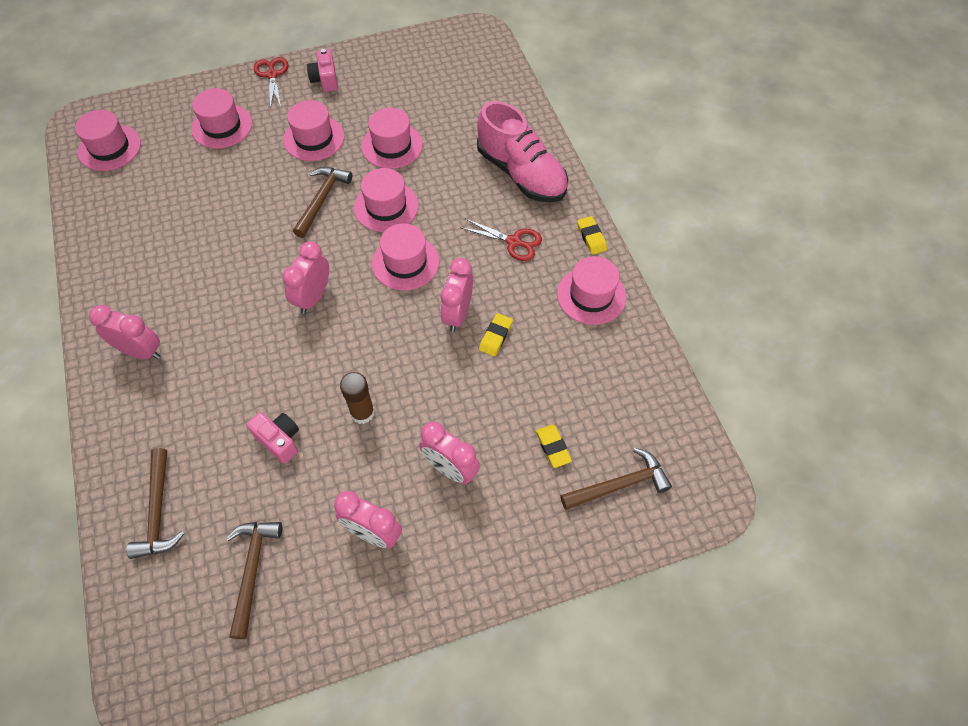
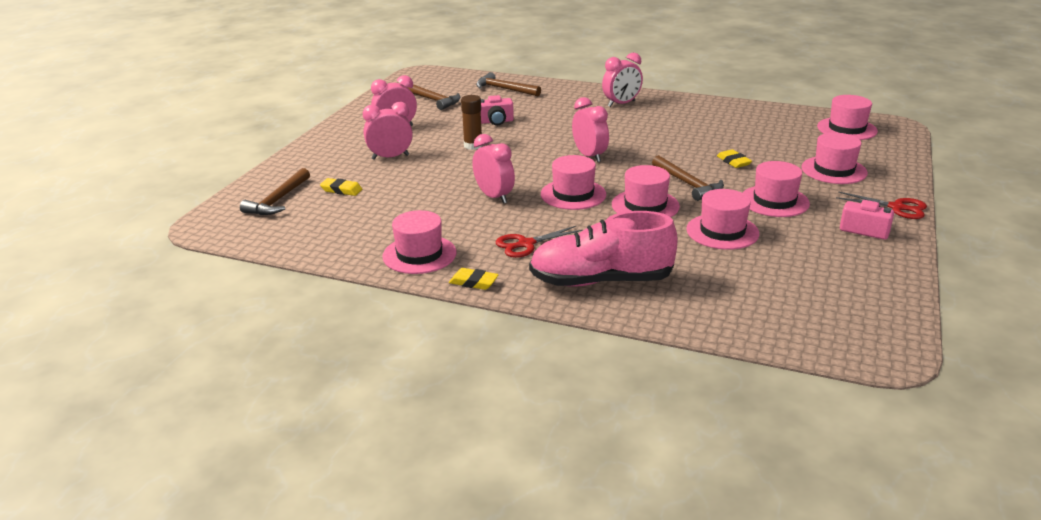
camera: 130 degrees right, 30 degrees down
yellow eraser [479,313,513,356] -> yellow eraser moved to [717,149,752,168]

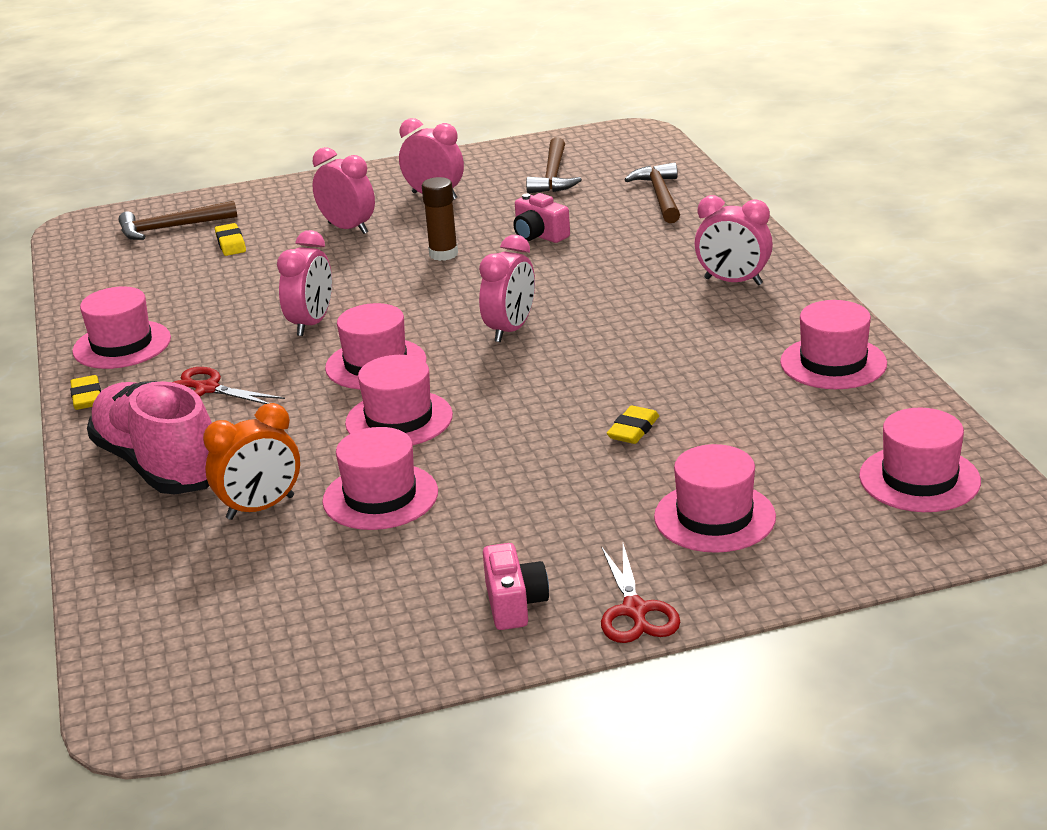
camera: 55 degrees right, 0 degrees up
brown hammer [652,155,724,201] -> none
pink hat [743,161,810,217] -> pink hat moved to [780,300,887,389]
none -> orange clock [203,403,300,520]

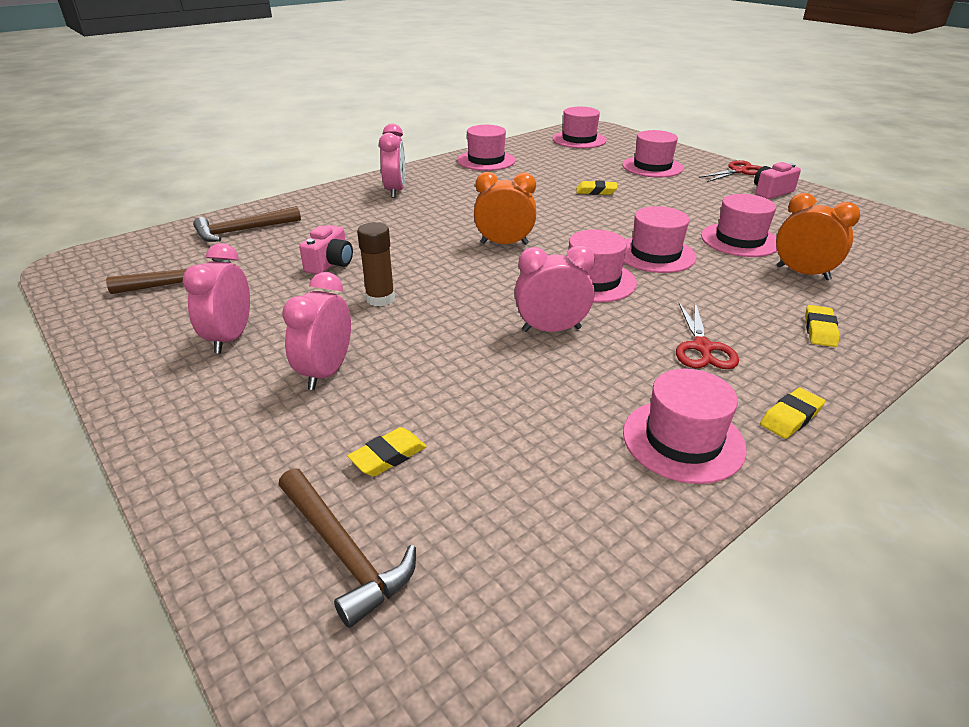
camera: 115 degrees left, 5 degrees up
pink shoe [87,381,212,494] -> yellow eraser [805,305,840,347]
pink clock [479,235,535,342] -> orange clock [474,172,536,245]

